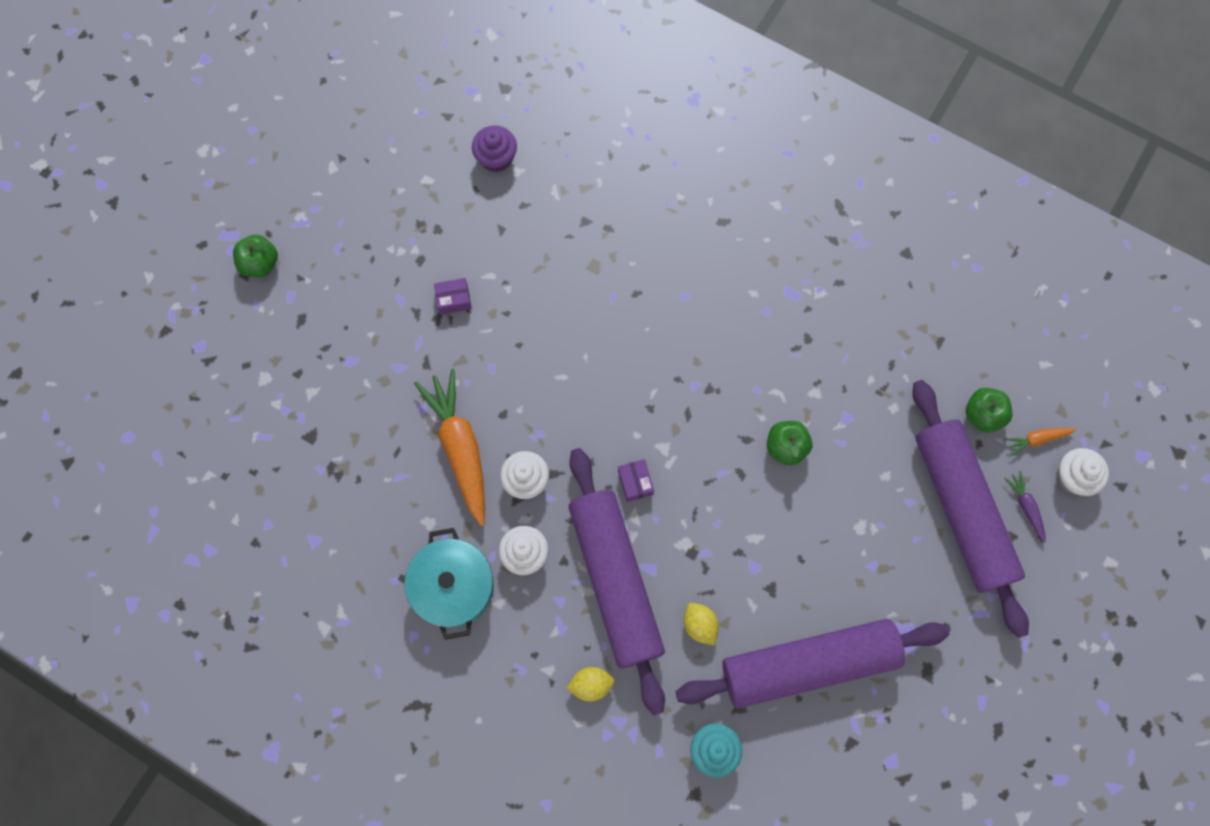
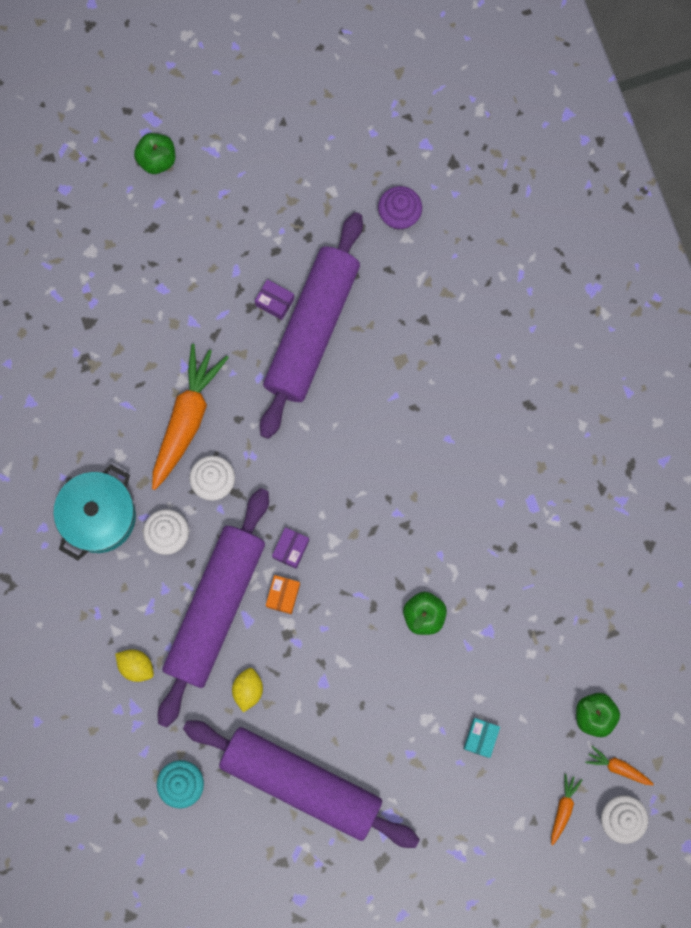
camera: 40 degrees right, 5 degrees up
purple rolling pin [912,380,1029,638] -> purple rolling pin moved to [260,212,363,439]
purple carrot [1004,471,1046,542] -> orange carrot [551,774,582,845]
none -> orange box [266,575,300,614]
none -> turquoise box [463,718,500,758]

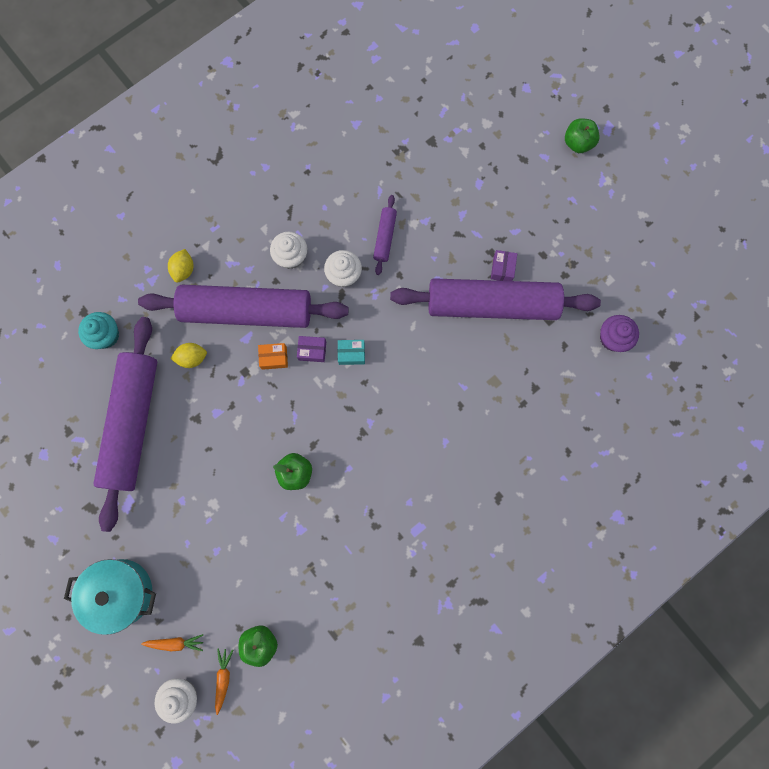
camera: 70 degrees right, 0 degrees up
turquoise pot [53,464,136,560] -> turquoise pot moved to [64,559,156,635]
orange carrot [152,344,229,490] -> purple rolling pin [373,195,397,275]
turquoise box [463,718,500,758] -> turquoise box moved to [338,340,365,365]

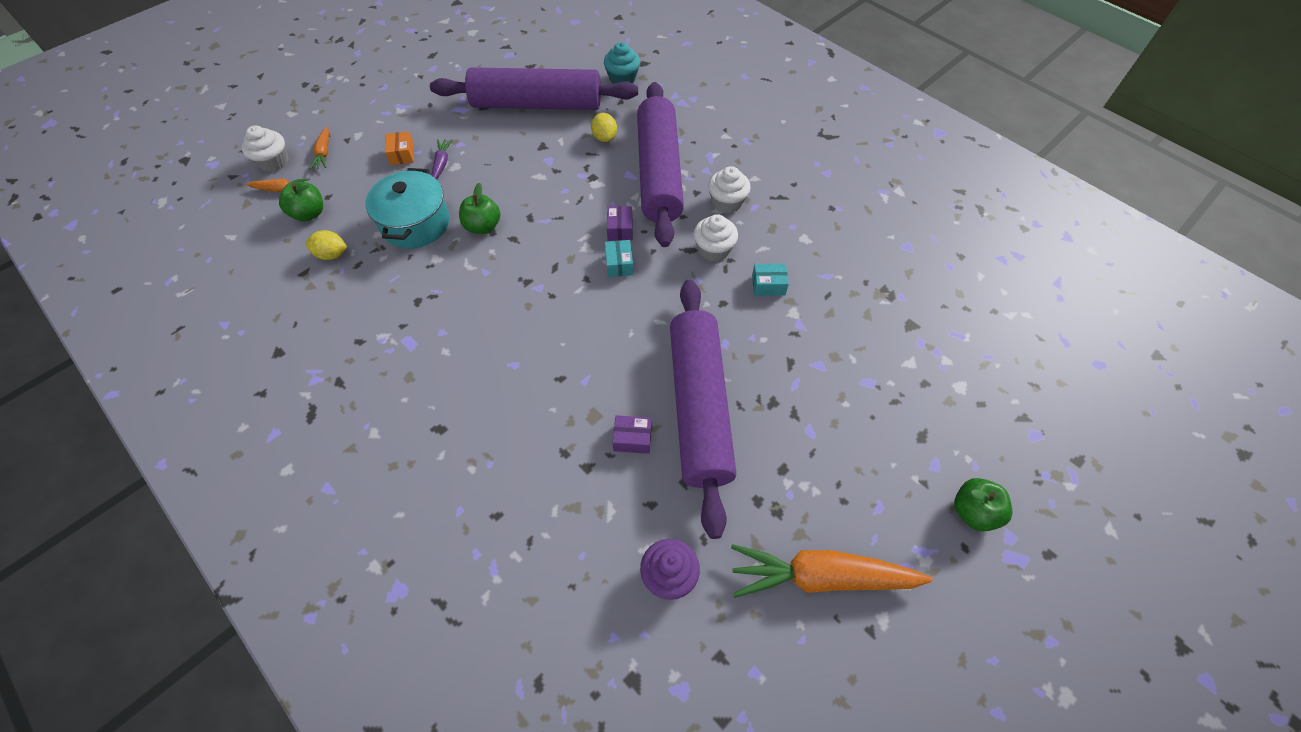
camera: 85 degrees right, 20 degrees down
turquoise pot [64,559,156,635] -> turquoise pot moved to [366,168,450,248]
yellow lemon [168,249,193,283] -> yellow lemon moved to [306,230,347,260]
orange box [258,343,288,370] -> orange box moved to [385,131,414,165]
purple rolling pin [373,195,397,275] -> turquoise box [752,264,789,296]
purple box [491,250,517,281] -> purple box moved to [612,415,652,454]
none -> purple carrot [431,139,453,179]
none -> orange carrot [731,544,933,598]

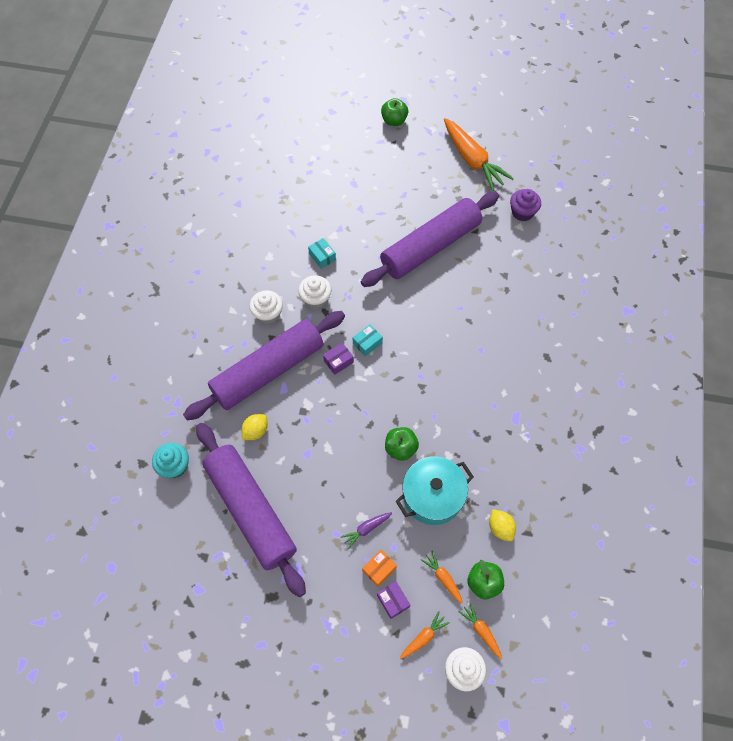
camera: 125 degrees left, 5 degrees up
purple box [612,415,652,454] -> purple box moved to [377,581,410,619]
none -> orange carrot [421,551,463,604]

